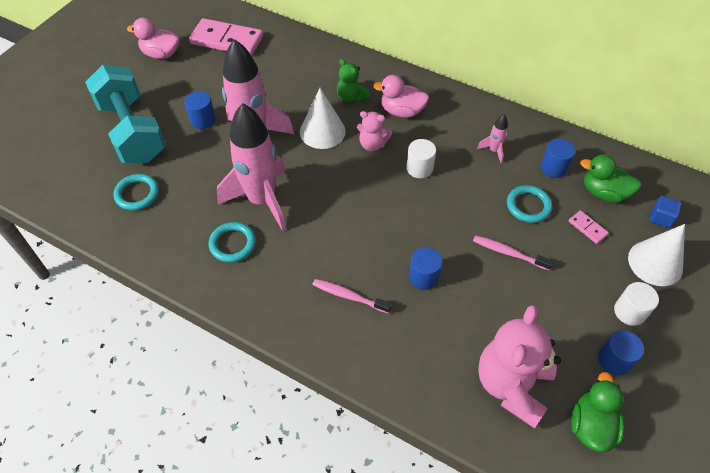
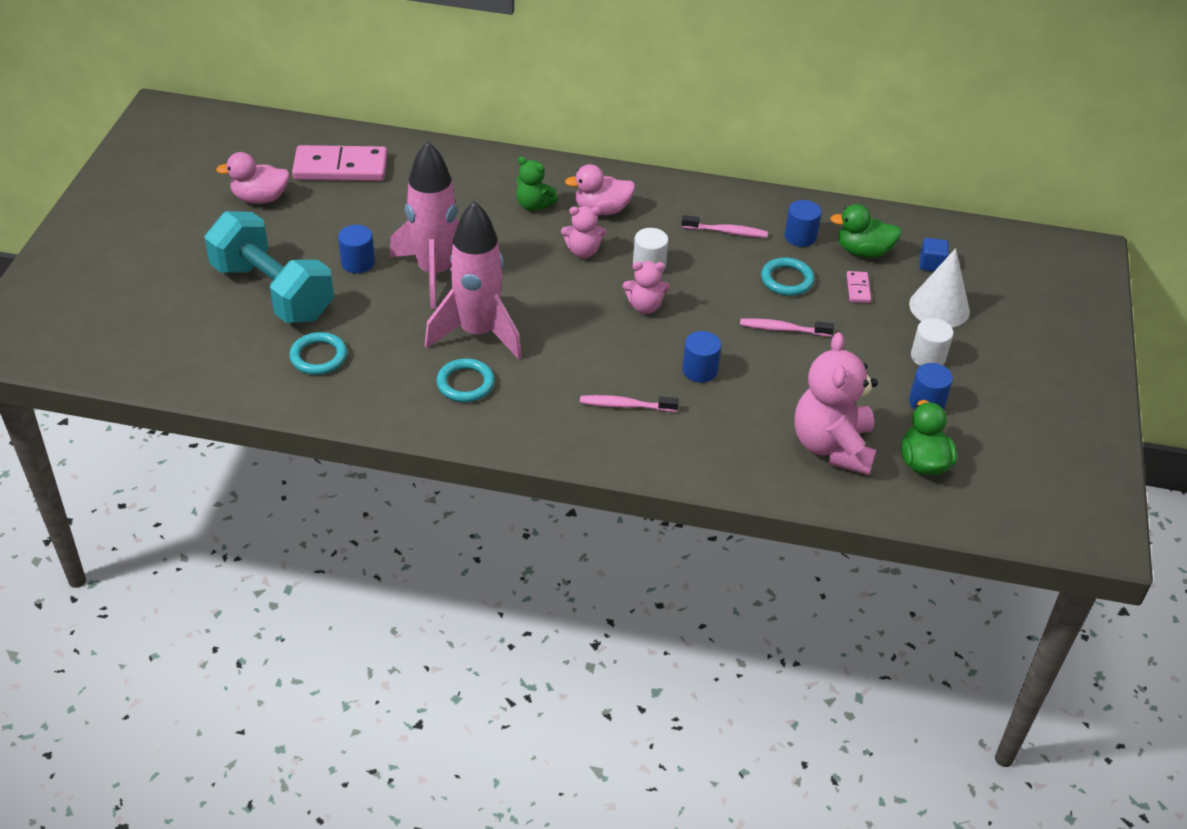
camera: 20 degrees left, 10 degrees down
white cone [300,88,346,149] -> none
pink rocket [477,114,508,163] -> pink toothbrush [681,215,768,238]
pink domino [568,210,609,244] -> pink domino turned 60 degrees clockwise [846,271,871,303]
none -> pink teddy bear [623,261,670,314]

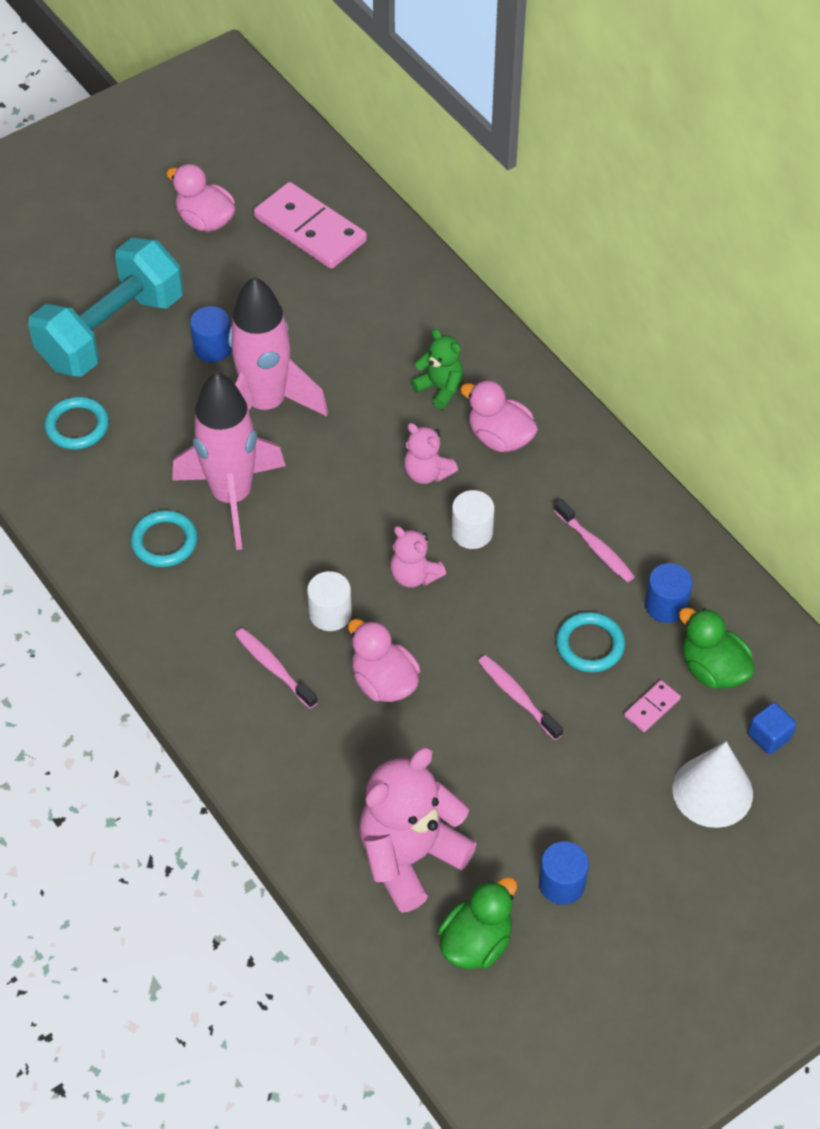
camera: 45 degrees right, 10 degrees up
turquoise dumbbell [204,211,334,323] -> turquoise dumbbell turned 45 degrees clockwise [28,238,183,377]
green teddy bear [516,156,558,211] -> green teddy bear turned 150 degrees clockwise [411,329,463,409]
blue cylinder [682,331,721,383] -> pink duck [348,619,420,702]
white cylinder [911,318,953,366] -> white cylinder moved to [307,571,352,631]

